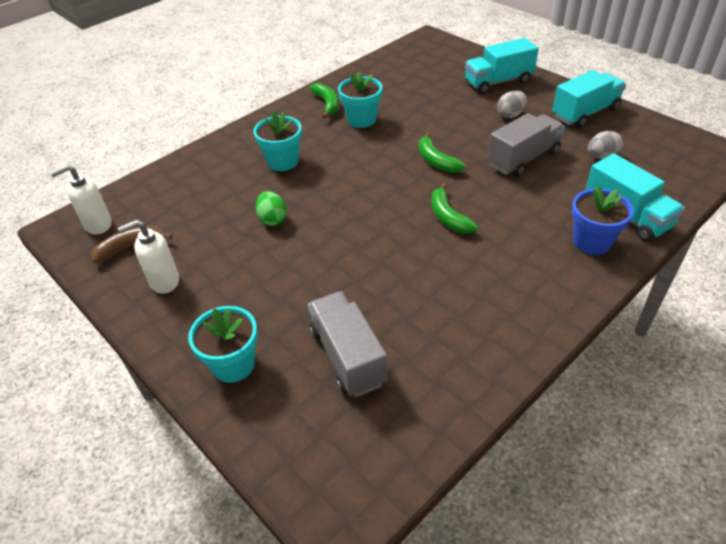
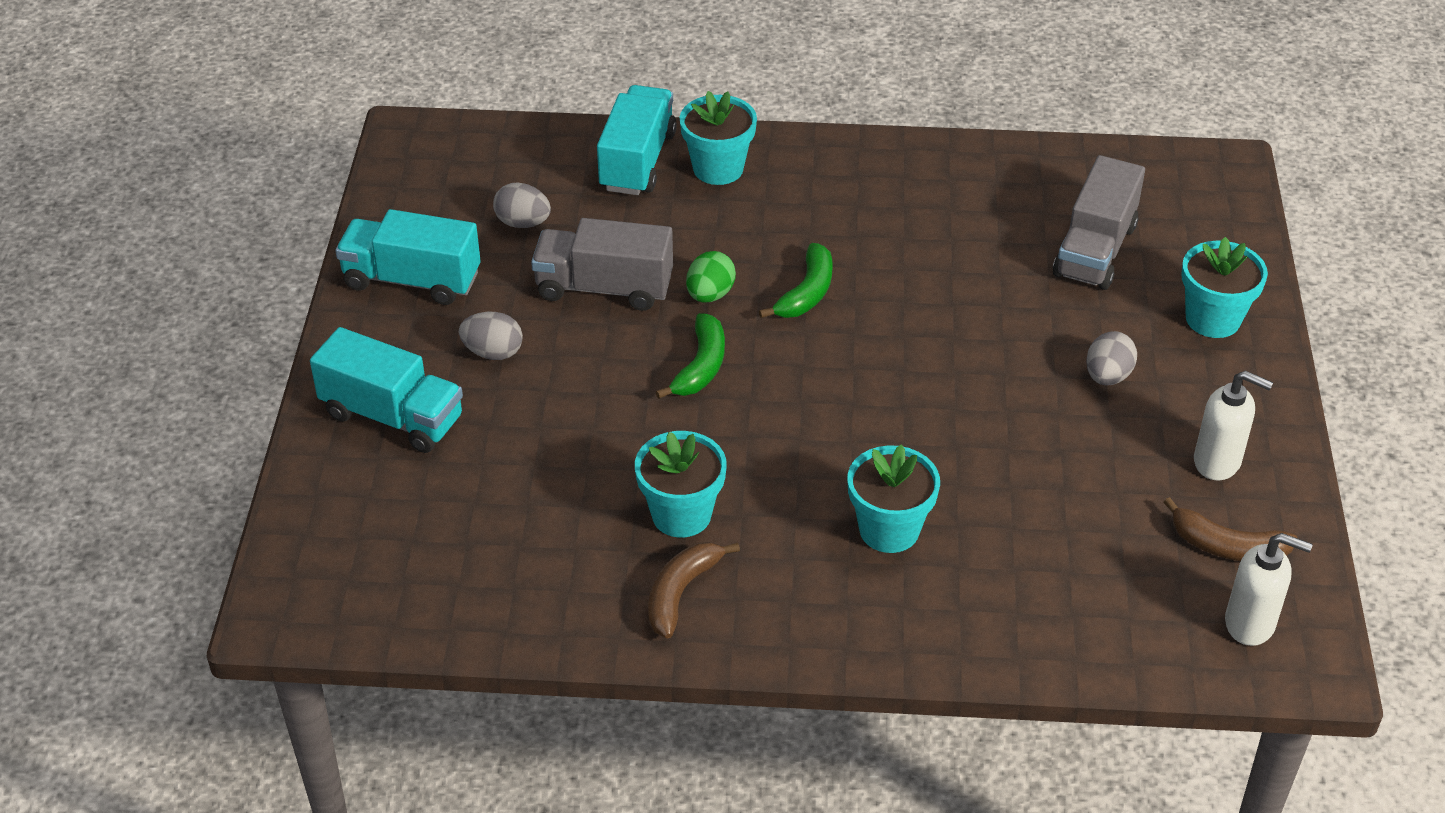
camera: 135 degrees left, 0 degrees up
green egg [256,191,287,226] -> green egg moved to [686,251,736,303]
green banana [310,83,339,119] -> brown banana [648,542,740,638]
blue flower pot [572,185,634,255] -> turquoise flower pot [680,91,757,185]
none -> grey egg [1086,331,1137,385]

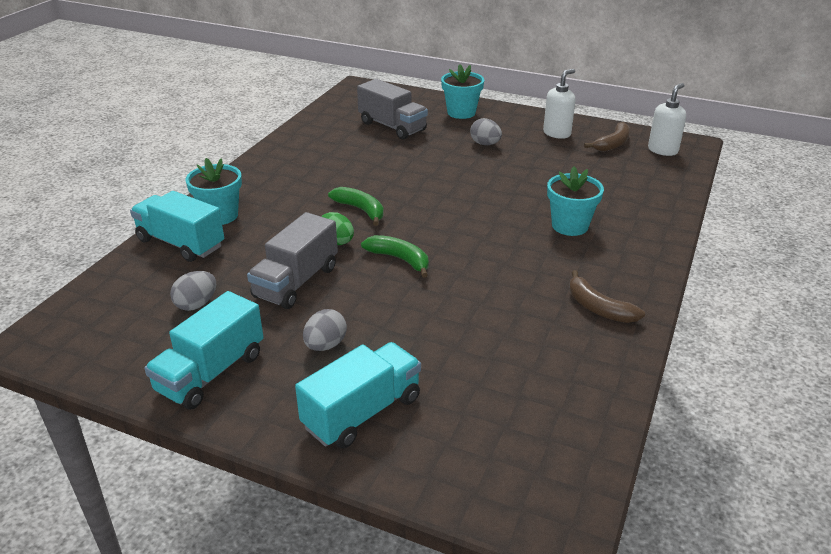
camera: 70 degrees left, 10 degrees down
turquoise flower pot [635,431,727,538] -> none

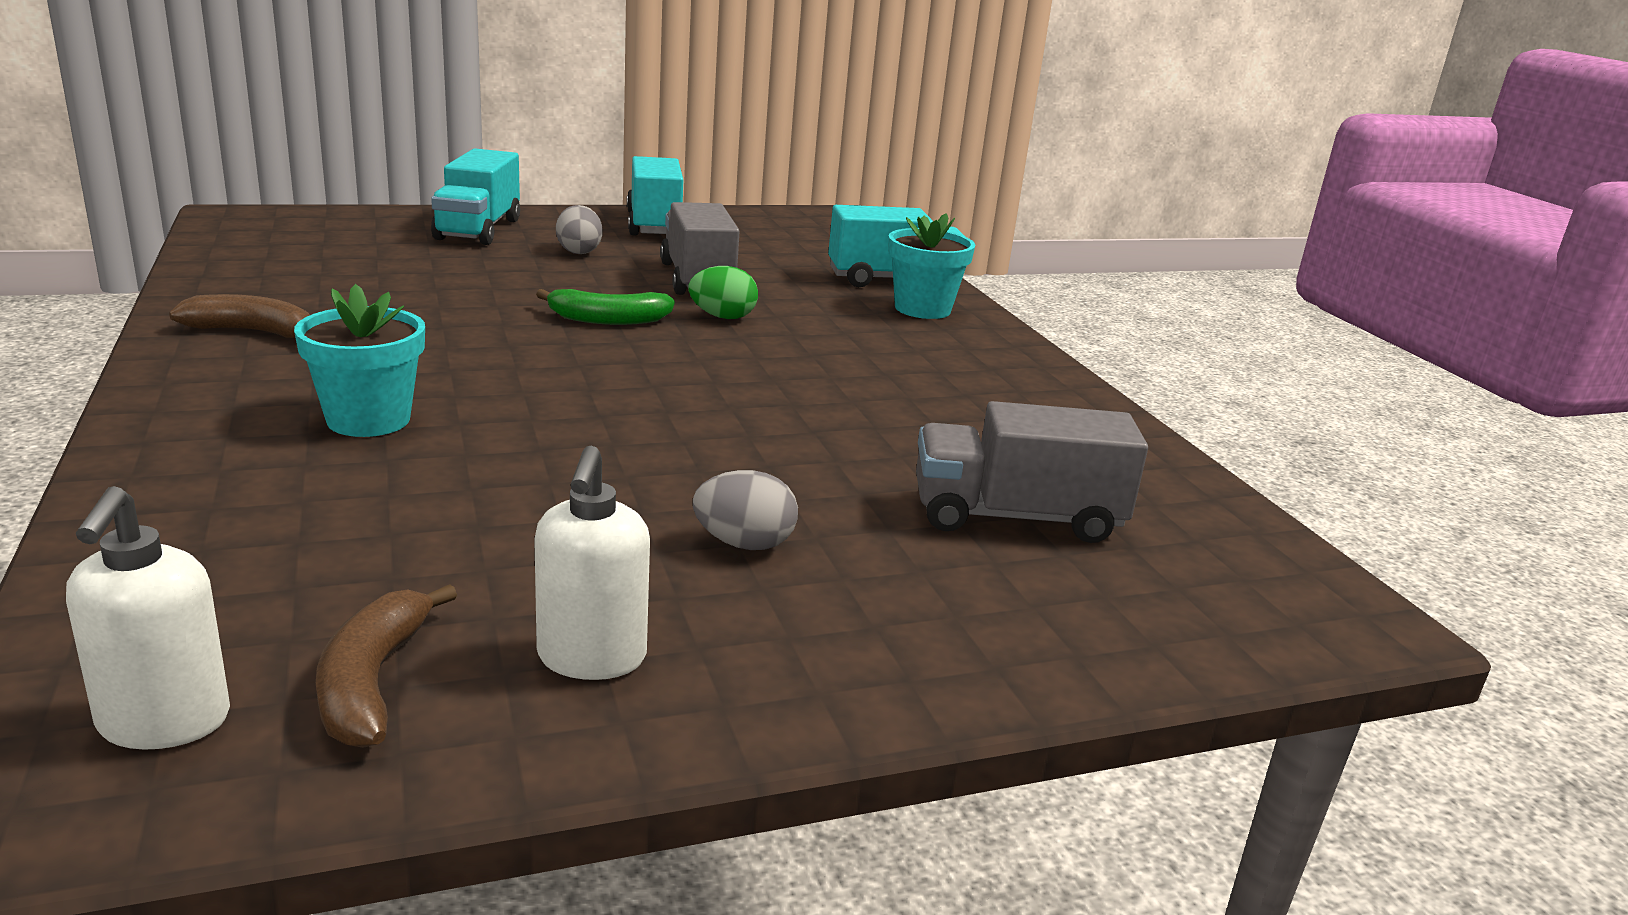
camera: 135 degrees right, 10 degrees down
grey egg [170,271,216,311] -> none
green banana [328,187,384,226] -> none
turquoise flower pot [441,64,484,119] -> none

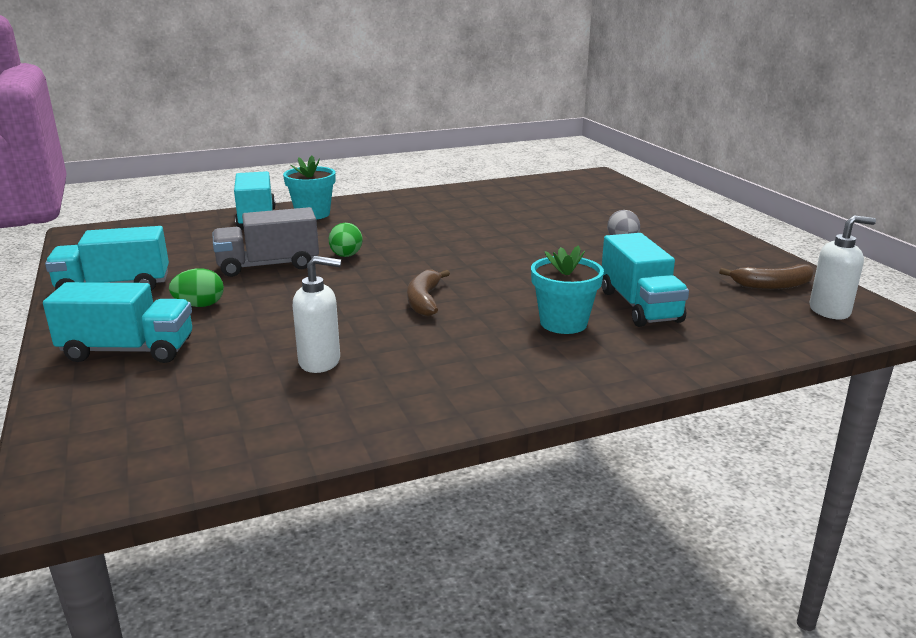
camera: 90 degrees left, 0 degrees up
brown banana [169,294,310,338] -> brown banana moved to [407,270,450,317]
white soap dispenser [534,445,650,680] -> white soap dispenser moved to [293,256,341,373]
green banana [536,289,675,325] -> none
grey egg [556,205,603,254] -> green egg [169,268,224,307]
grey truck [916,401,1148,543] -> none
none -> turquoise truck [602,233,689,327]

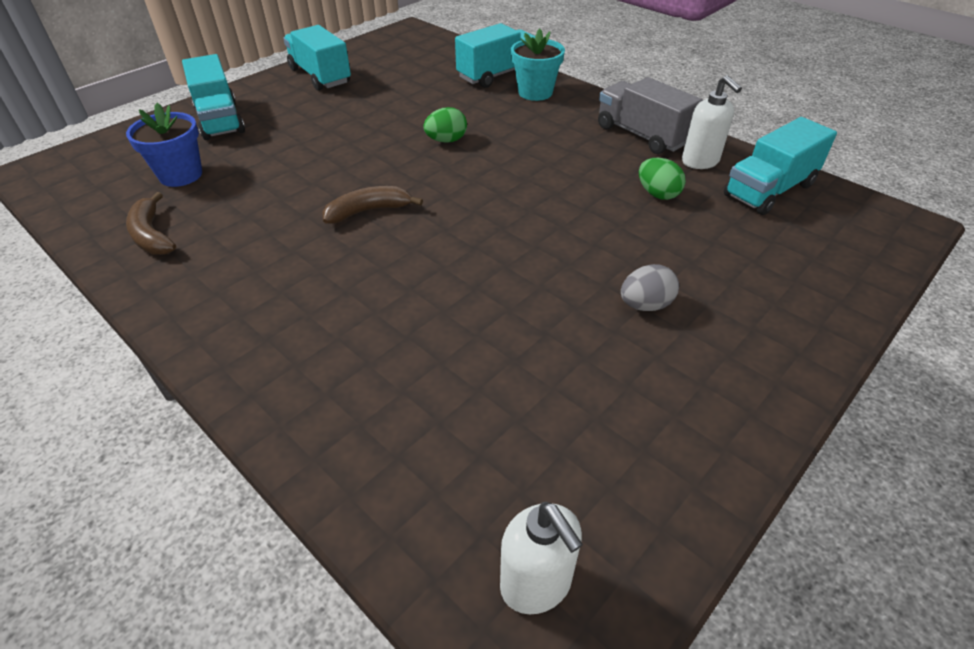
camera: 65 degrees right, 20 degrees up
green egg [169,268,224,307] -> green egg moved to [639,158,686,200]
grey truck [212,207,319,277] -> grey truck moved to [598,77,703,154]
white soap dispenser [293,256,341,373] -> white soap dispenser moved to [682,75,742,169]
turquoise flower pot [531,245,604,334] -> none
turquoise truck [602,233,689,327] -> turquoise truck moved to [724,117,837,215]
brown banana [719,264,814,289] -> brown banana moved to [126,192,176,255]
none -> blue flower pot [126,103,202,187]

